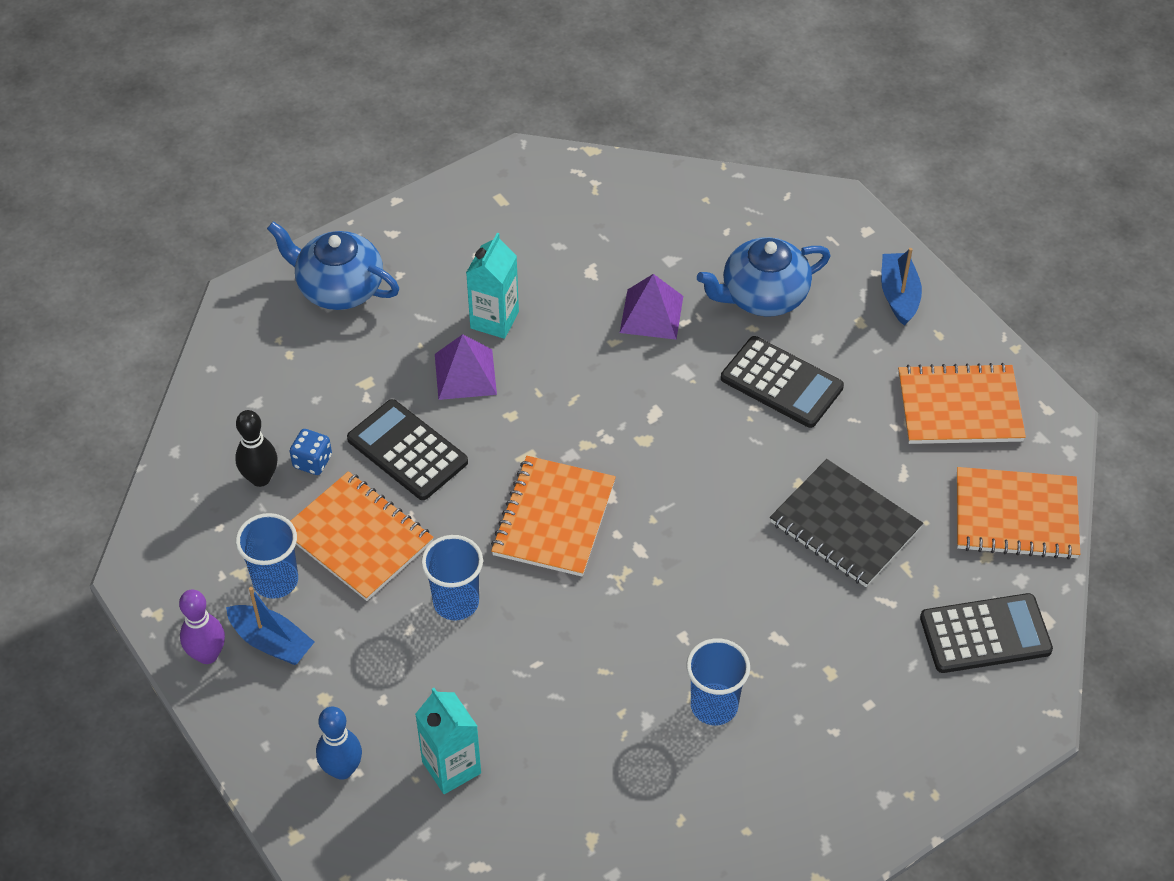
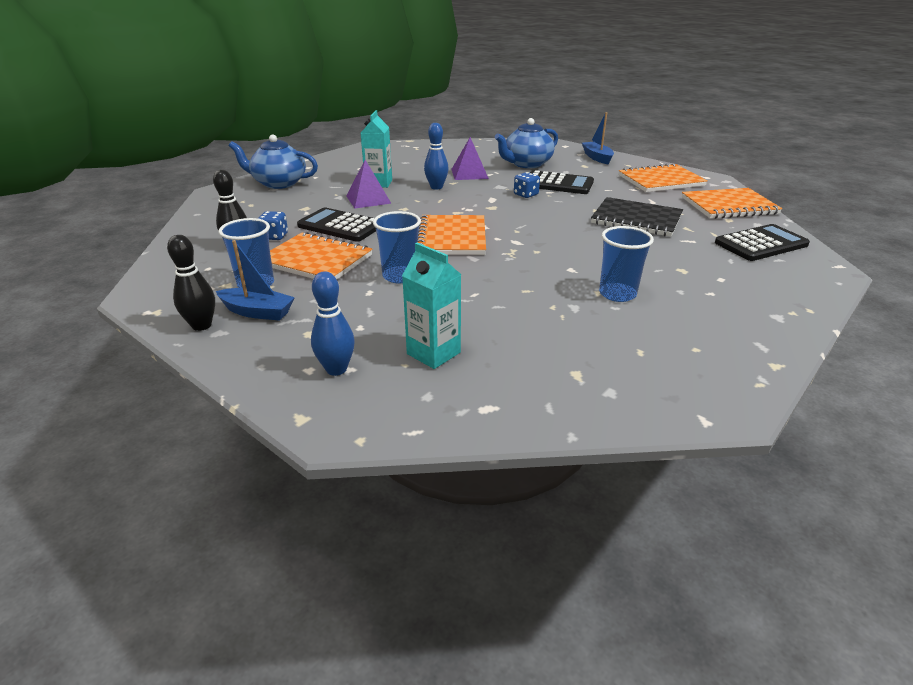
camera: 15 degrees left, 20 degrees down
purple bowling pin [179,590,225,664] -> black bowling pin [167,235,215,331]
none -> blue bowling pin [424,123,449,190]
none -> blue dice [514,172,540,198]

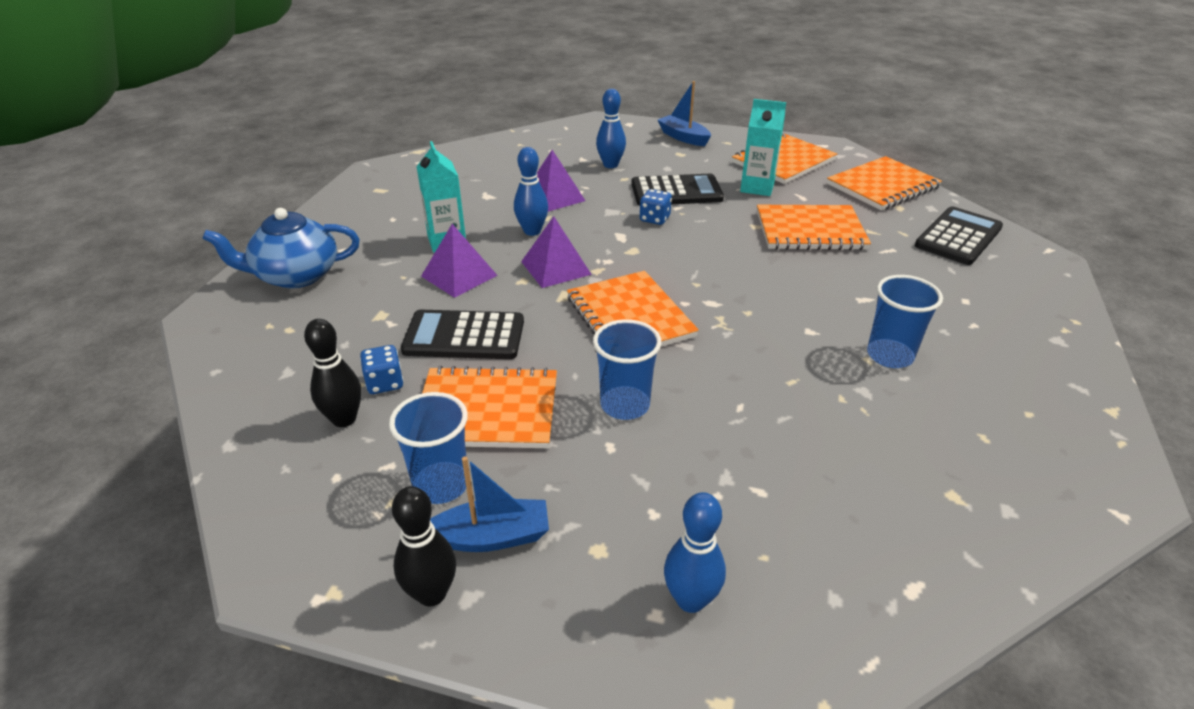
camera: 25 degrees left, 5 degrees up
turquoise carton [402,243,462,369] -> turquoise carton moved to [740,99,786,196]
blue teapot [495,118,558,168] -> blue bowling pin [596,89,626,168]
black notebook [591,197,683,237] -> orange notebook [757,205,871,250]
none -> purple pyramid [521,216,592,288]

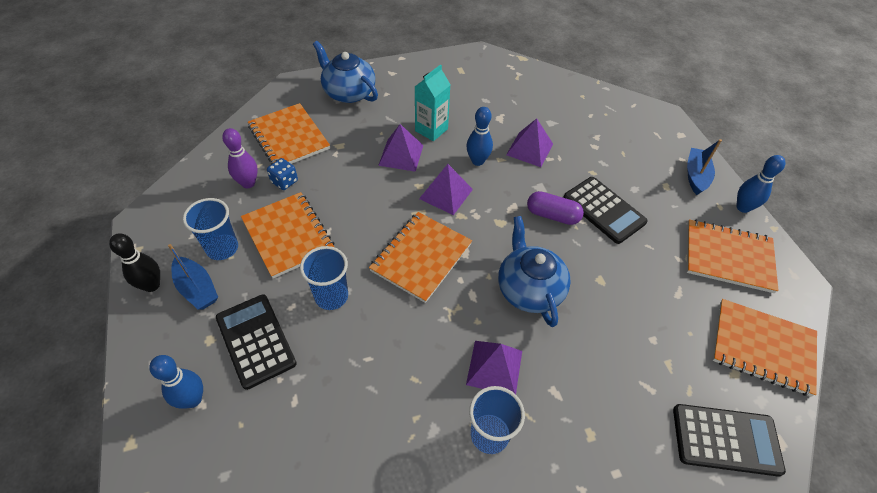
camera: 55 degrees right, 15 degrees up
black bowling pin [304,319,362,427] -> purple bowling pin [222,128,258,188]
black calculator [401,310,524,359] -> black calculator moved to [216,294,297,390]
blue bowling pin [596,89,626,168] -> blue bowling pin moved to [736,155,785,213]
blue dice [640,189,672,225] -> purple capsule [527,191,584,225]
turquoise carton [740,99,786,196] -> none
orange notebook [757,205,871,250] -> orange notebook moved to [248,103,330,164]
none -> purple pyramid [466,341,522,394]
none -> blue teapot [498,216,571,327]

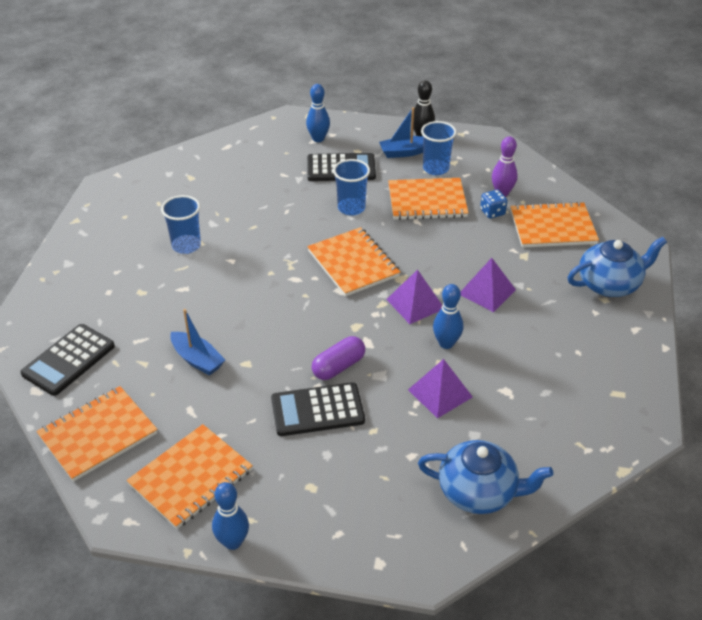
camera: 120 degrees right, 10 degrees down
turquoise carton [415,64,451,141] -> none
purple pyramid [466,341,522,394] -> none
blue teapot [498,216,571,327] -> blue teapot moved to [418,440,553,514]
blue boat [687,139,722,195] -> blue boat moved to [170,309,225,376]

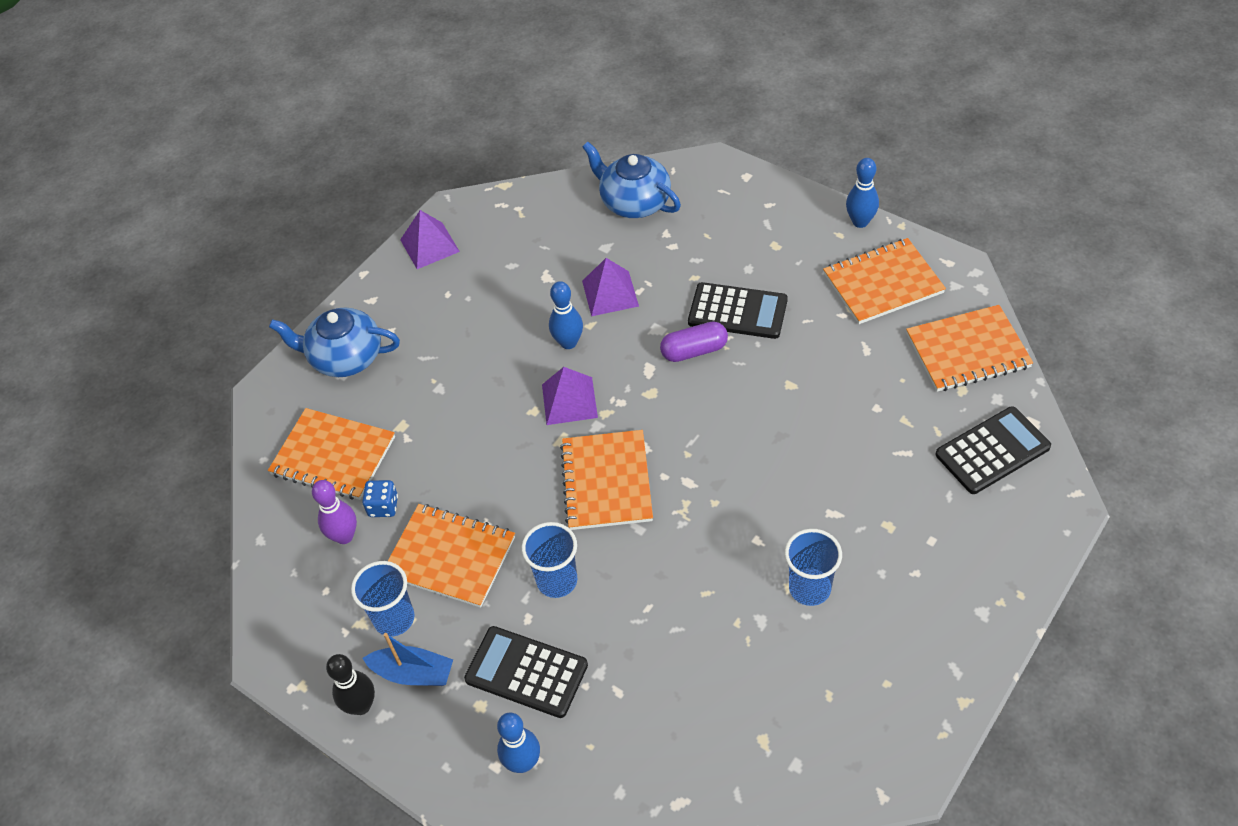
camera: 150 degrees left, 10 degrees up
blue boat [170,309,225,376] -> none
purple pyramid [461,258,516,312] -> purple pyramid moved to [400,210,460,269]

